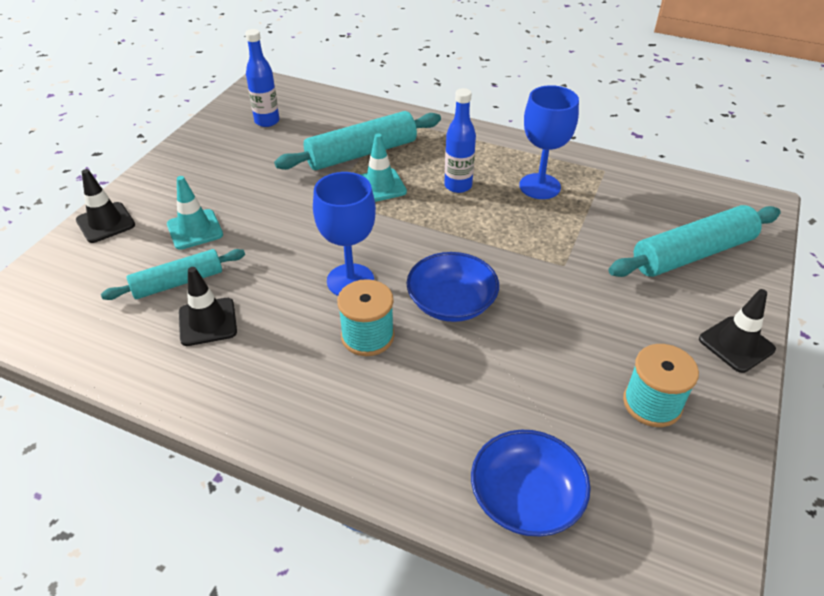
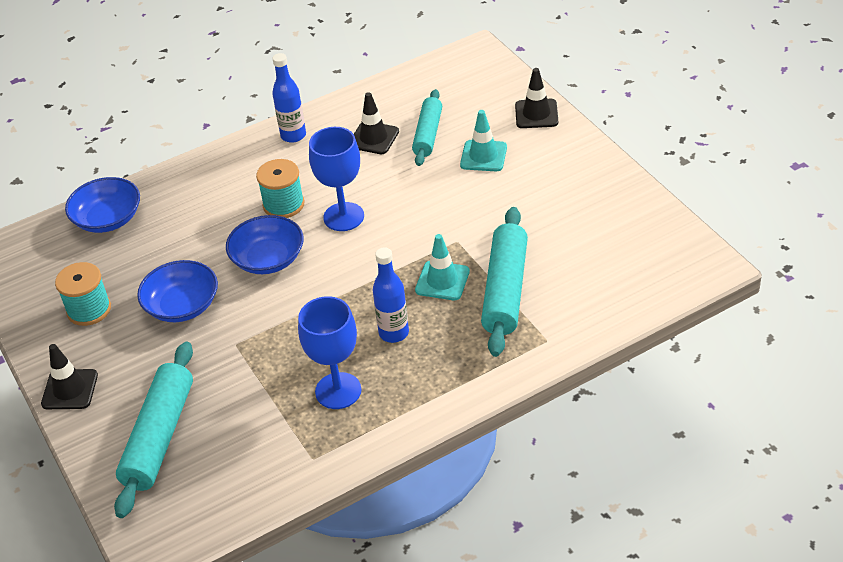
camera: 130 degrees right, 0 degrees up
blue bottle [245,29,279,127] -> blue bottle moved to [272,53,306,143]
none -> blue bowl [137,260,218,322]

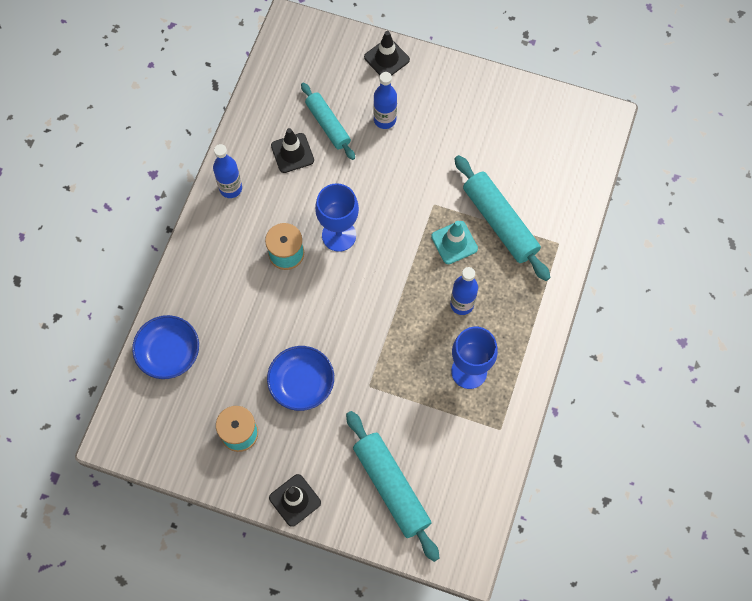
camera: 45 degrees left, 25 degrees up
blue bowl [226,215,304,274] -> none
turquoise traffic cone [460,110,507,171] -> blue bottle [374,72,397,129]

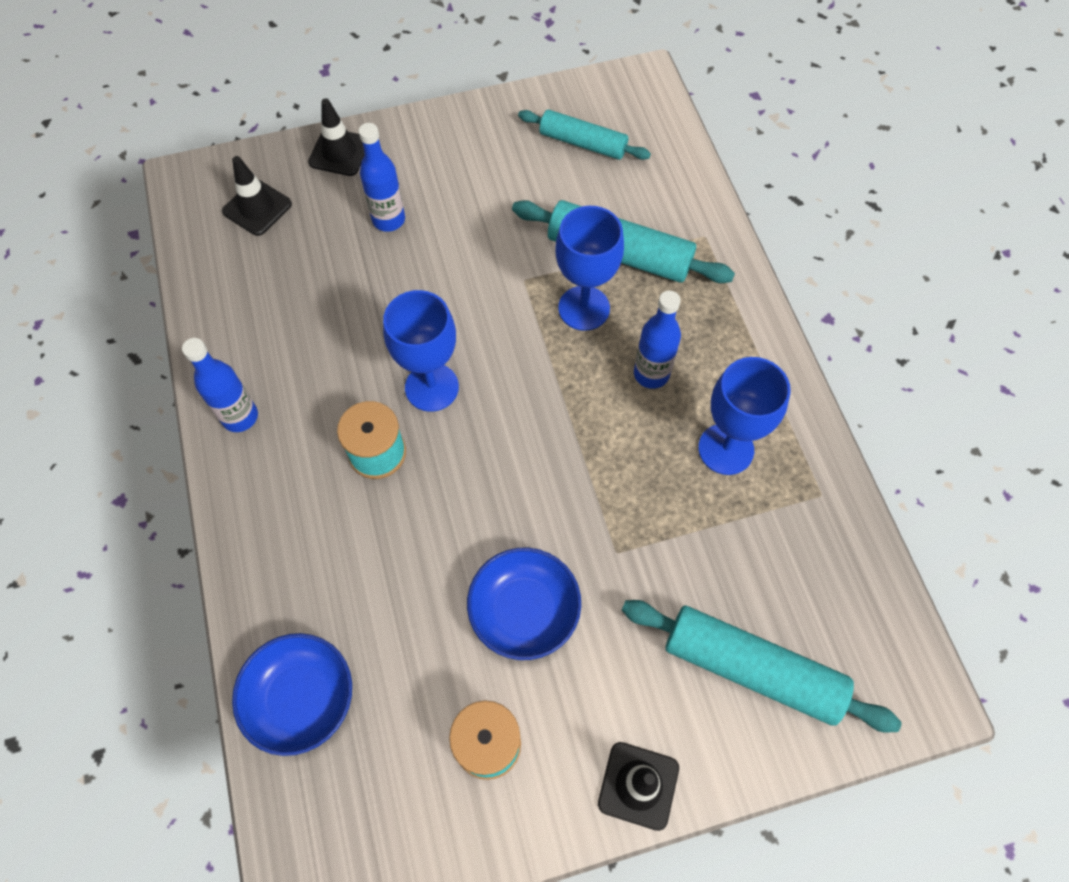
camera: 35 degrees left, 5 degrees down
black traffic cone [271,128,314,173] -> black traffic cone moved to [222,156,292,236]
turquoise rolling pin [301,83,355,160] -> turquoise rolling pin moved to [518,110,651,160]
turquoise traffic cone [431,221,478,264] -> blue goblet [555,206,624,331]

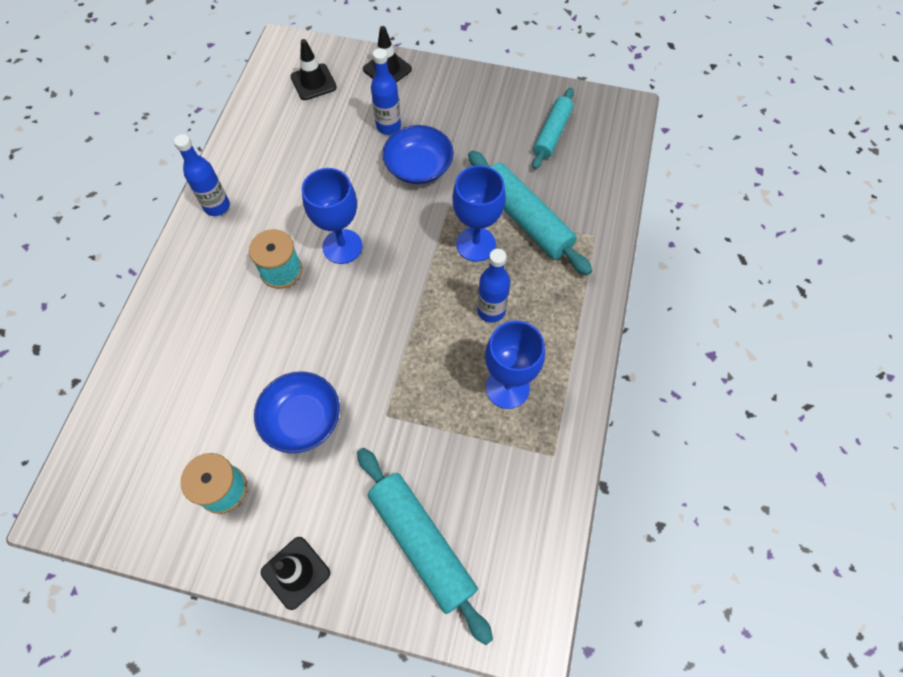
camera: 30 degrees right, 0 degrees up
blue bowl [232,633,352,756] -> blue bowl moved to [382,125,454,184]
turquoise rolling pin [518,110,651,160] -> turquoise rolling pin turned 60 degrees clockwise [532,88,574,169]

